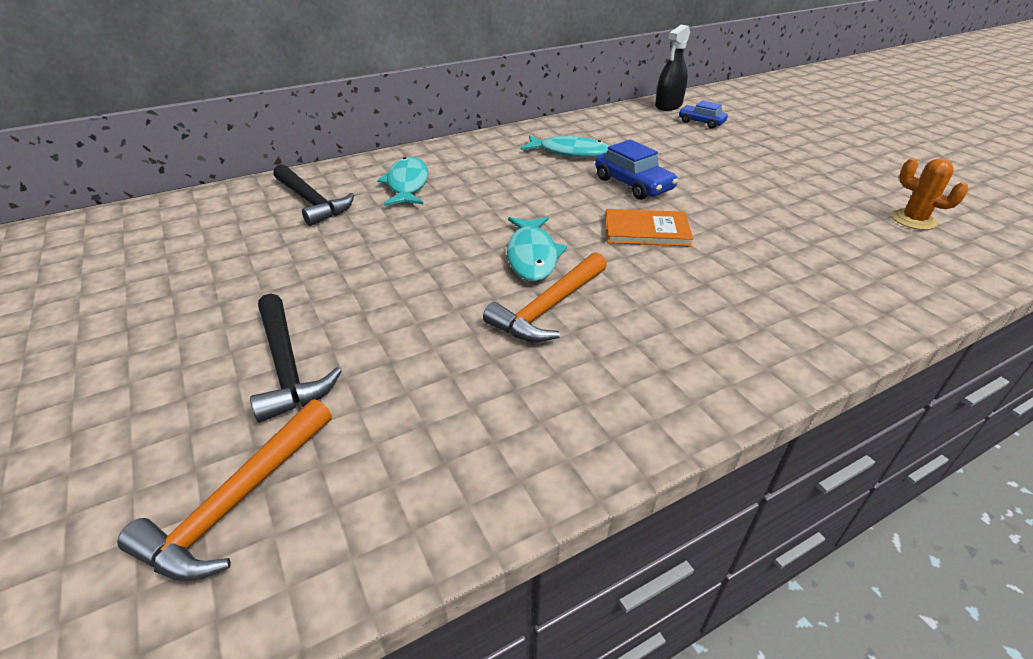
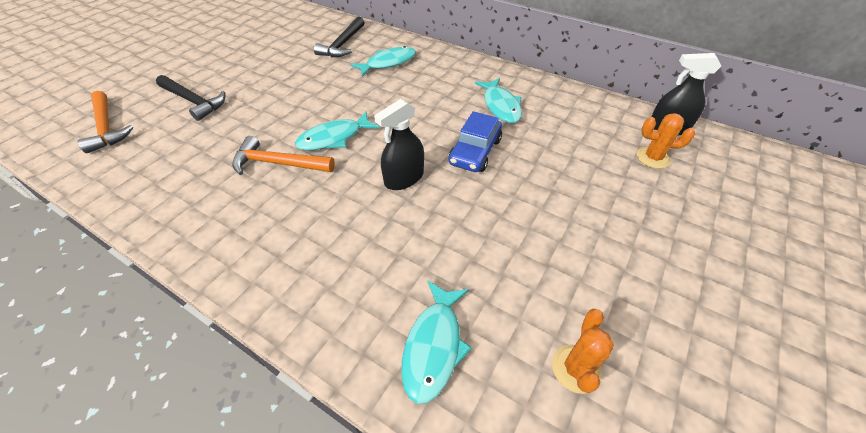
camera: 60 degrees right, 10 degrees up
orange hammer [117,399,332,581] -> orange hammer turned 120 degrees counterclockwise [78,91,133,153]
black hammer [250,294,342,422] -> black hammer turned 90 degrees counterclockwise [156,75,225,121]
orange book [605,209,693,247] -> black spray bottle [374,99,424,190]
blue car [679,100,728,129] -> orange cactus [637,113,695,169]
none -> turquoise fish [401,281,472,404]

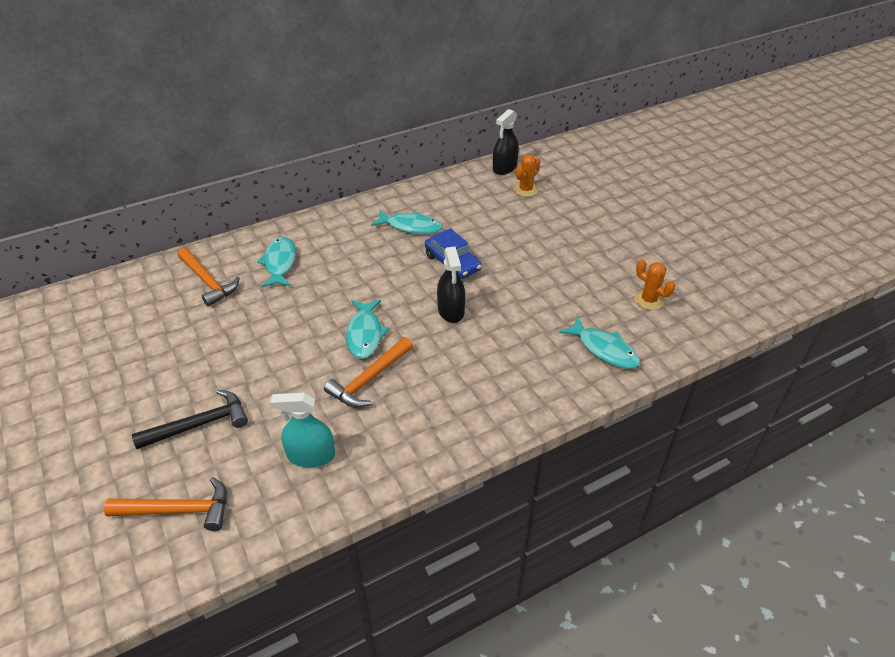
camera: 60 degrees left, 5 degrees down
black hammer [314,17,365,57] -> orange hammer [178,248,240,306]
none -> turquoise spray bottle [270,393,335,467]

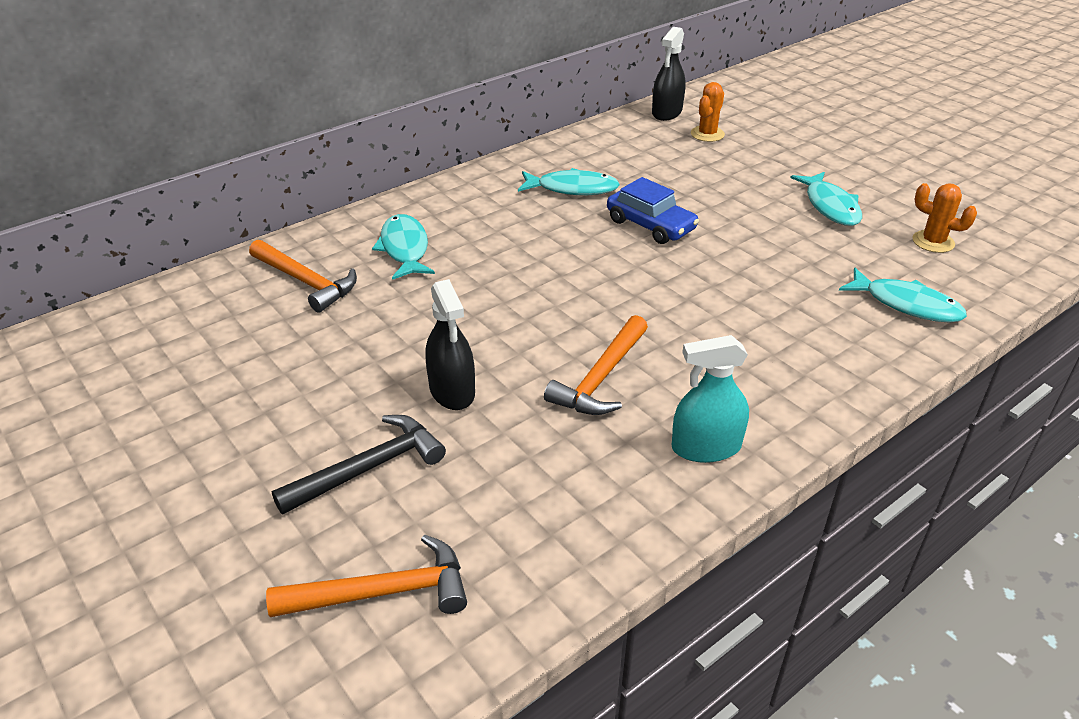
camera: 10 degrees left, 5 degrees down
turquoise spray bottle [270,393,335,467] -> turquoise spray bottle moved to [672,335,749,463]
turquoise fish [346,300,389,359] -> turquoise fish moved to [790,172,862,226]
black spray bottle [437,246,465,323] -> black spray bottle moved to [425,279,475,410]

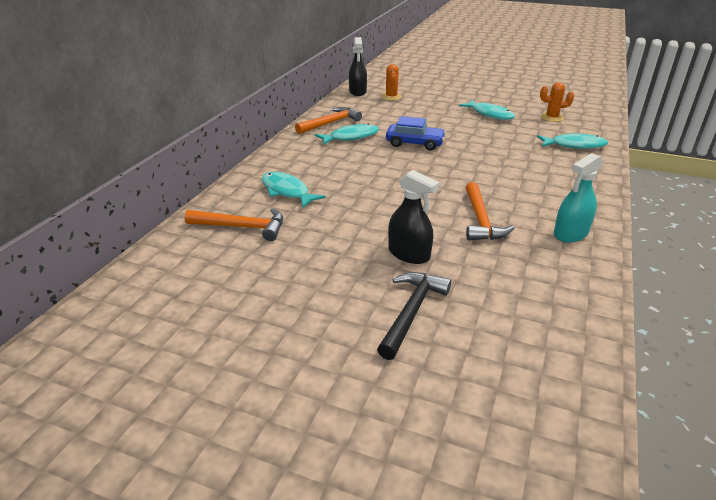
camera: 30 degrees left, 5 degrees down
orange hammer [266,534,467,617] -> orange hammer moved to [295,107,362,134]

